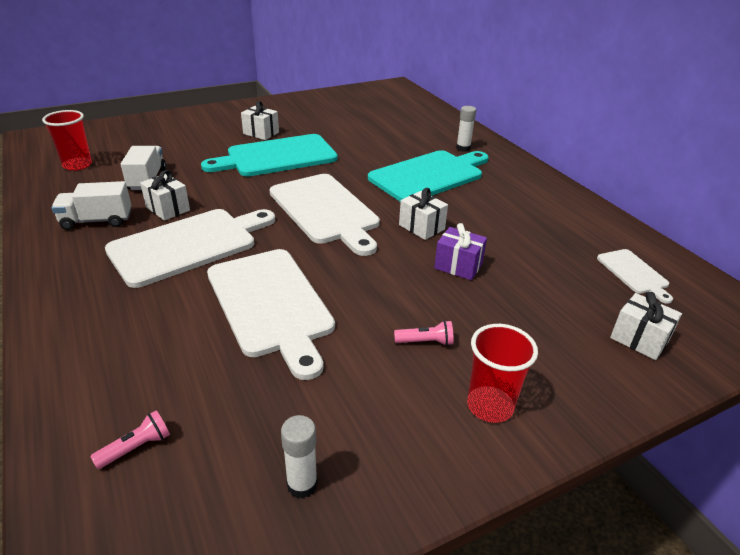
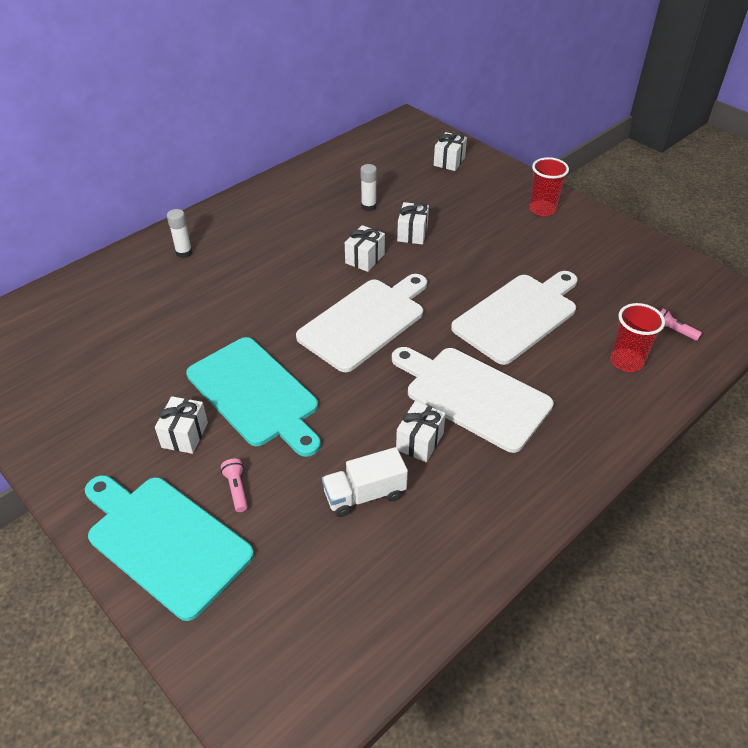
camera: 105 degrees left, 10 degrees up
red cup [42,110,92,171] -> red cup moved to [611,303,665,372]
white truck [51,181,131,230] -> none
white glue stick [281,415,318,498] -> white glue stick moved to [360,164,377,211]
turquoise cutting board [368,150,489,202] -> turquoise cutting board moved to [85,475,254,621]
pink flashlight [394,320,454,346] -> pink flashlight moved to [221,459,248,512]
purple gift [434,223,487,280] -> white gift [397,202,429,245]
white cutting board [597,249,673,304] -> none

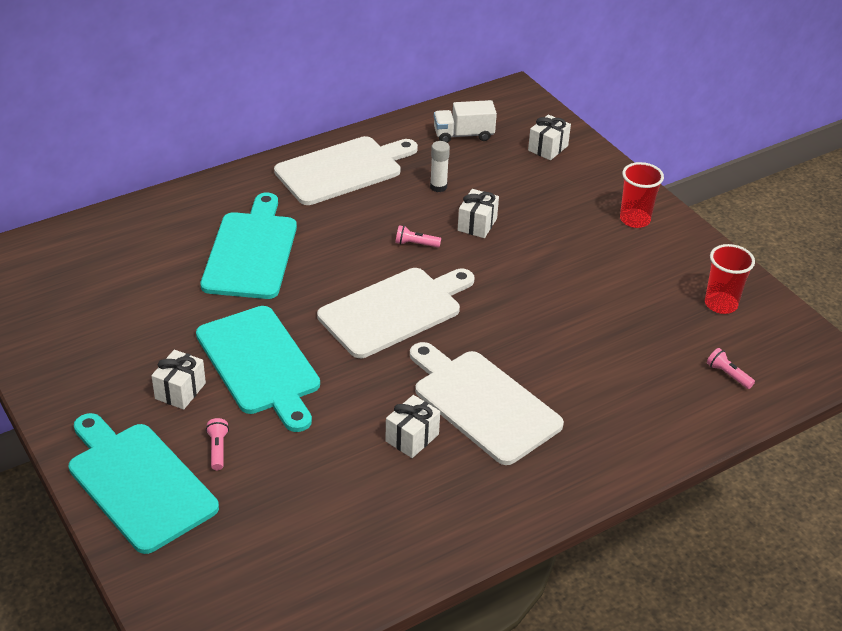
camera: 10 degrees right, 5 degrees down
white glue stick [167,209,192,258] -> none
white truck [322,447,408,517] -> white truck moved to [434,100,497,143]
white gift [345,225,385,272] -> pink flashlight [395,225,441,247]
white cutting board [451,271,578,365] -> white cutting board moved to [274,136,418,205]
red cup [611,303,665,372] -> red cup moved to [705,244,755,314]
none -> turquoise cutting board [200,193,297,299]

